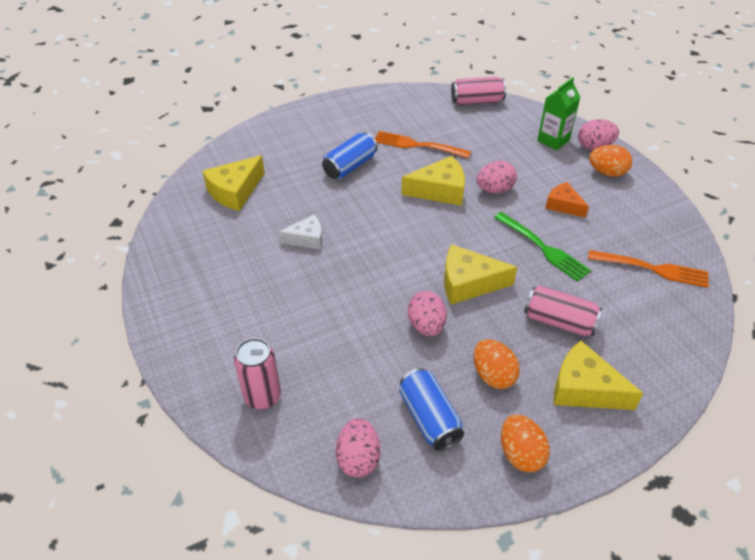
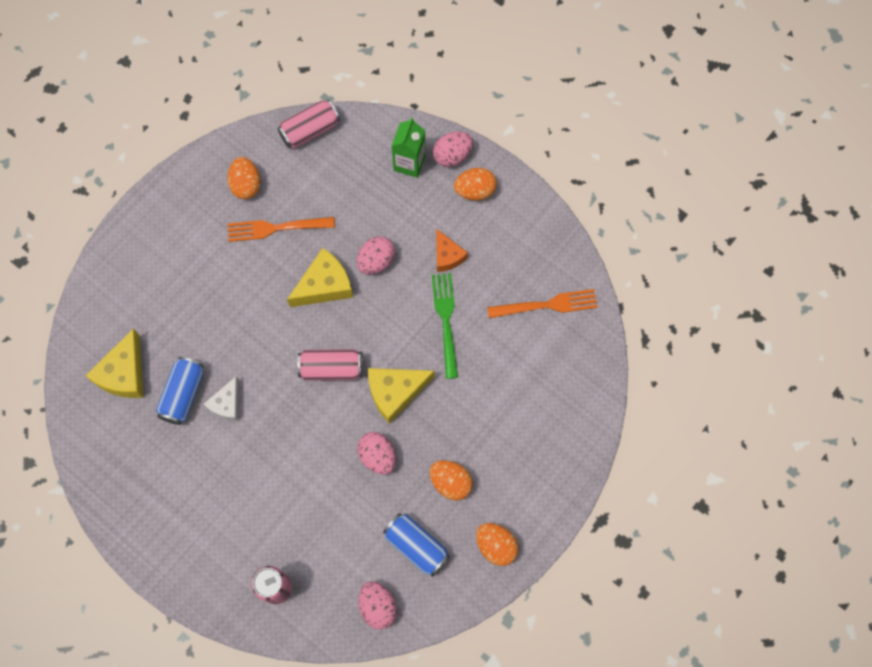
camera: 25 degrees left, 25 degrees up
white cheese [279,215,322,249] -> white cheese turned 150 degrees clockwise [204,376,239,421]
blue can [322,132,377,179] -> blue can moved to [156,357,204,425]
green fork [494,212,591,282] -> green fork turned 120 degrees counterclockwise [432,273,458,379]
pink can [524,286,603,336] -> pink can moved to [297,349,362,381]
orange cheese [545,182,589,218] -> orange cheese turned 135 degrees counterclockwise [436,229,468,272]
yellow cheese [554,341,644,410] -> none
none -> orange egg [227,157,261,199]

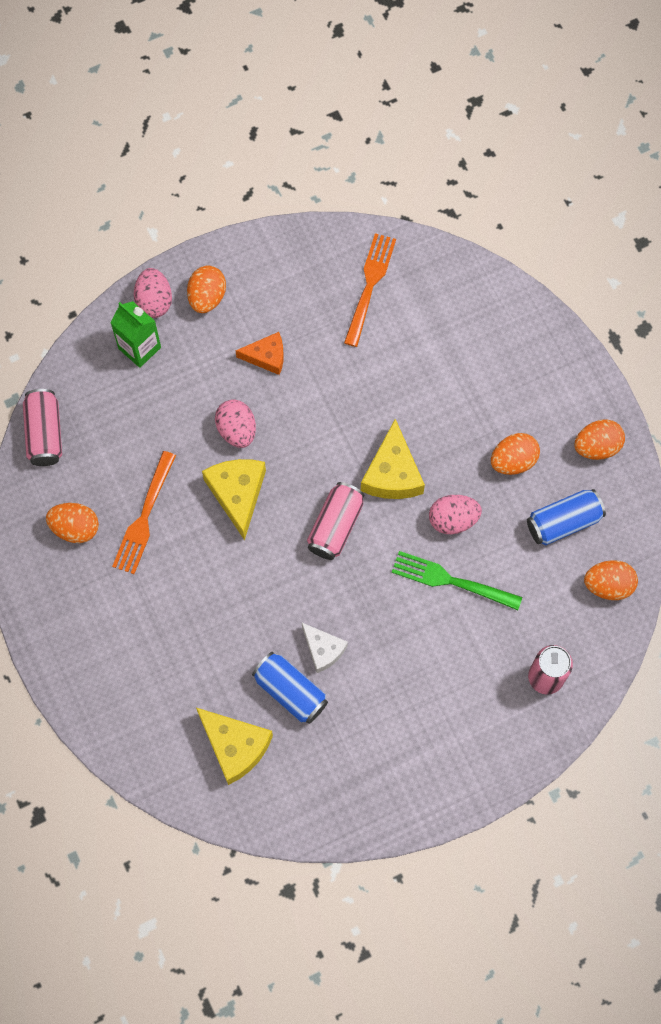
camera: 65 degrees left, 0 degrees up
pink egg [359,581,397,630] -> orange egg [584,560,638,600]
green fork [432,273,458,379] -> green fork moved to [392,551,522,610]

